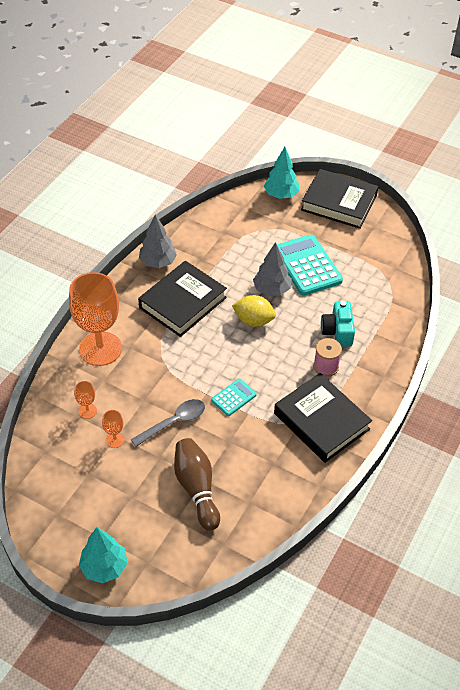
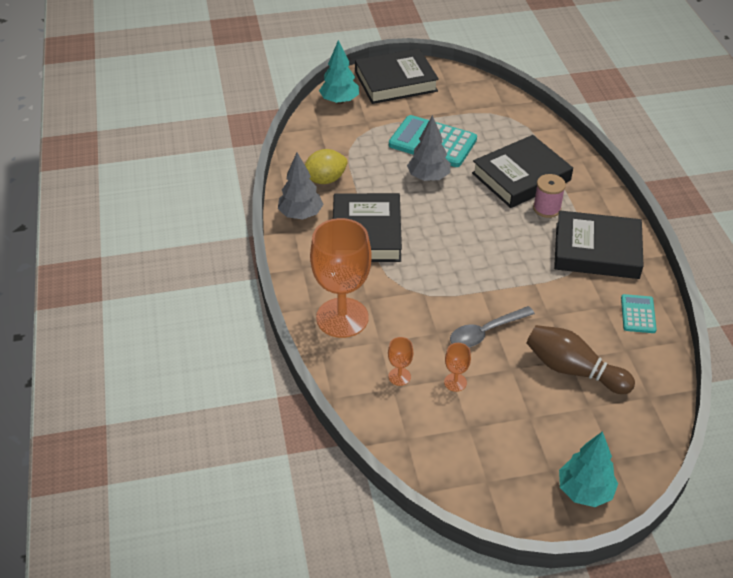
camera: 40 degrees left, 5 degrees down
grey spoon [131,399,205,447] -> grey spoon turned 135 degrees counterclockwise [450,306,535,347]
turquoise calculator [211,379,257,416] -> turquoise calculator moved to [621,294,657,333]
yellow lemon [232,295,276,327] -> yellow lemon moved to [305,149,348,184]
turquoise camera [321,301,355,347] -> black book [472,135,573,208]

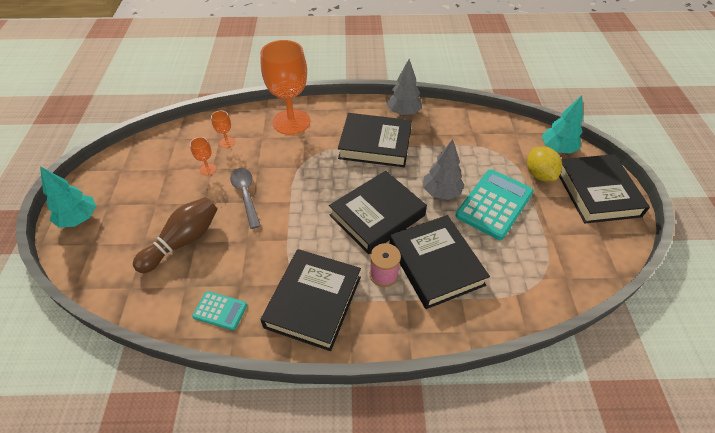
camera: 100 degrees right, 5 degrees up
yellow lemon [305,149,348,184] -> yellow lemon moved to [527,147,562,181]
none -> black book [329,171,427,254]

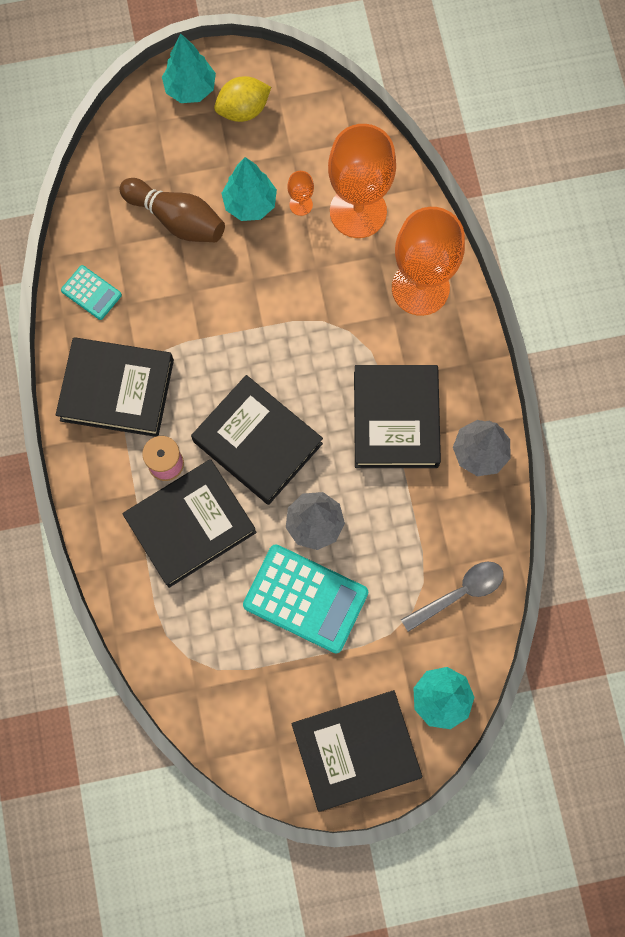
camera: 80 degrees right, 25 degrees up
turquoise calculator [192,291,247,330] -> turquoise calculator turned 60 degrees counterclockwise [61,265,122,320]
orange goblet [211,111,235,148] -> orange goblet [328,124,396,238], size x2.44
grey spoon [230,168,261,229] -> grey spoon moved to [401,562,504,632]
yellow lemon [527,147,562,181] -> yellow lemon moved to [214,76,271,122]
none -> turquoise tree [221,157,277,221]

